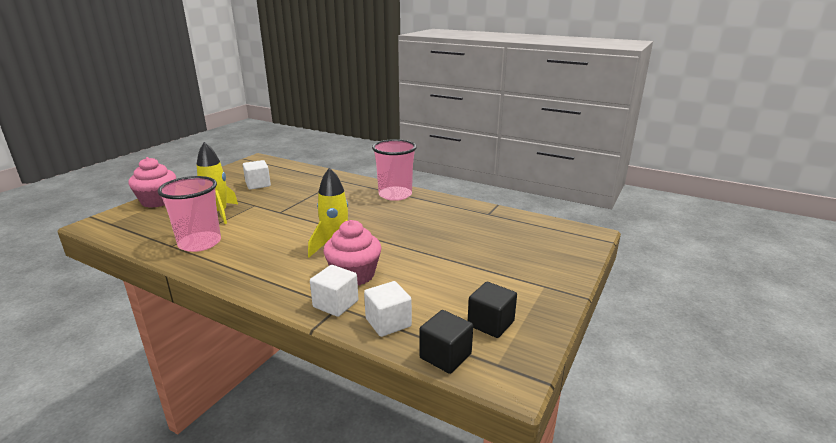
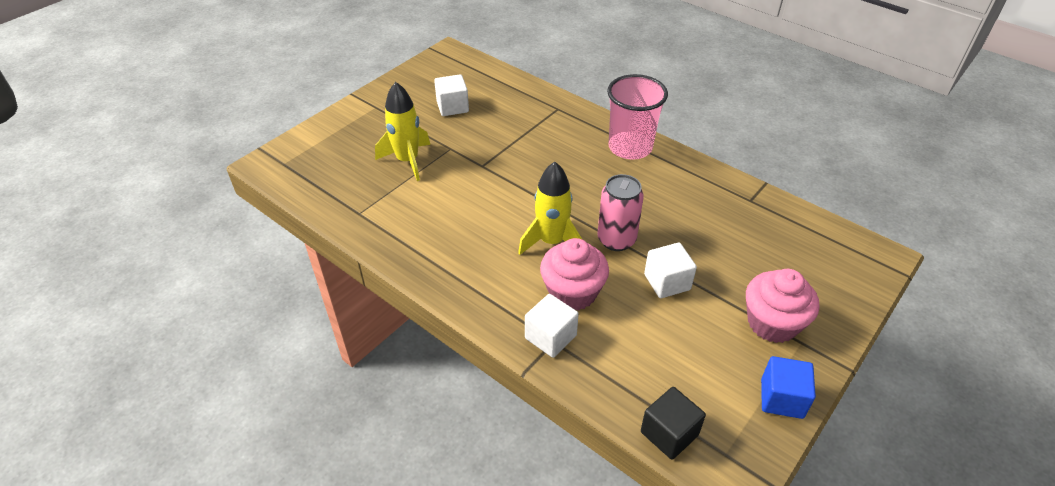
camera: 10 degrees right, 20 degrees up
pink cupcake [128,157,176,208] -> pink cupcake moved to [746,269,819,343]
pink cup [158,176,221,252] -> none
white cube [364,281,412,337] -> white cube moved to [644,243,697,298]
black cube [468,282,517,338] -> none
none -> pink can [598,174,644,251]
none -> blue cube [761,356,816,419]

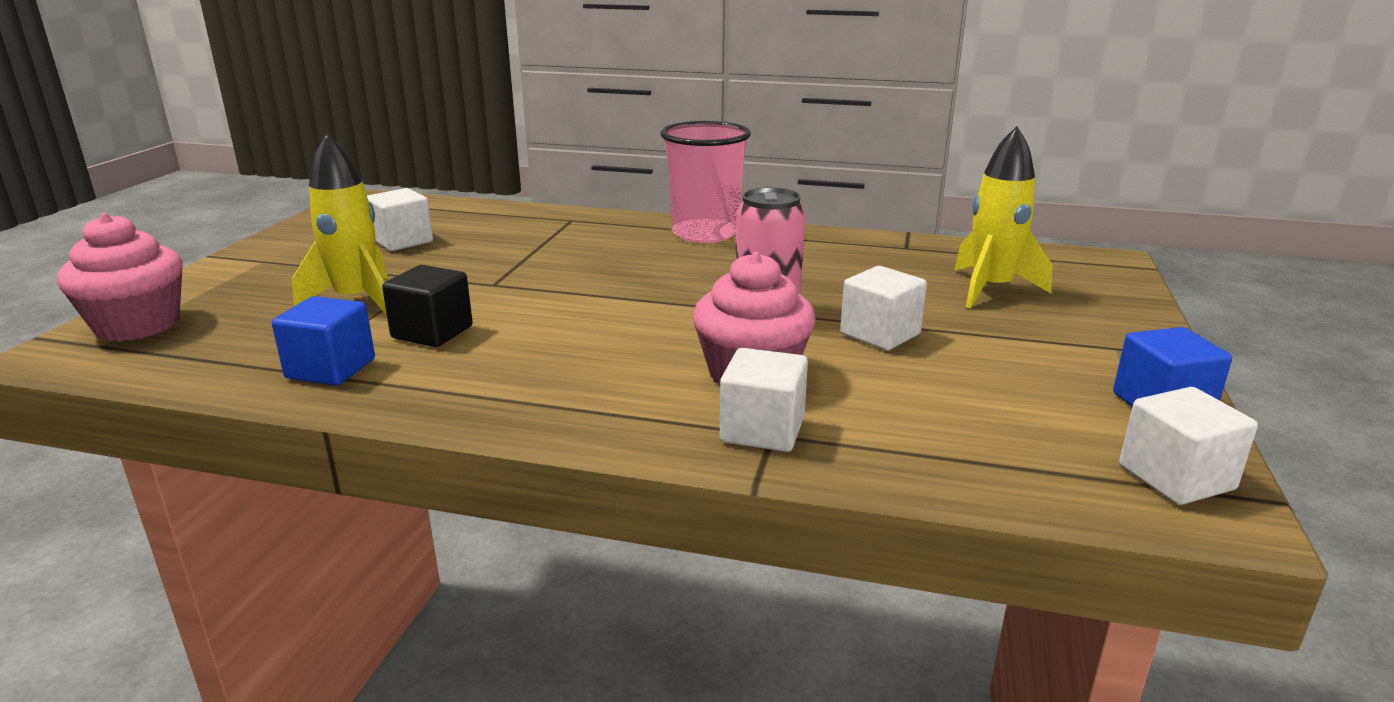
camera: 25 degrees left, 20 degrees down
yellow rocket [518,162,583,255] -> yellow rocket moved to [954,126,1052,308]
black cube [641,387,706,460] -> black cube moved to [382,265,473,347]
pink cupcake [746,269,819,343] -> pink cupcake moved to [57,213,183,341]
none -> blue cube [272,296,375,385]
none -> white cube [1119,387,1258,505]

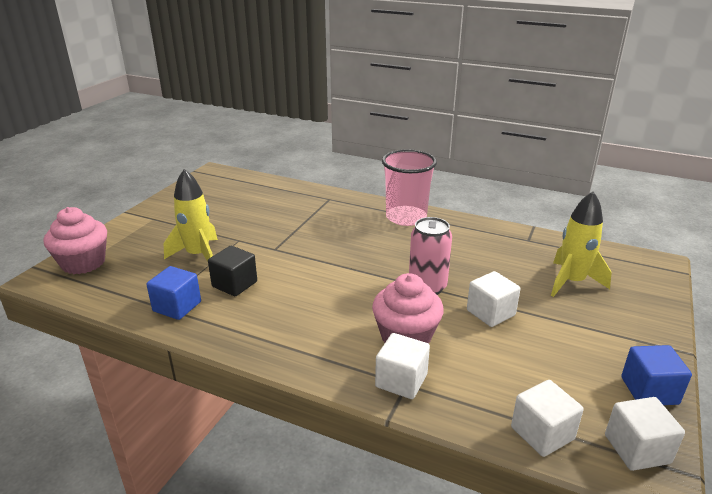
camera: 10 degrees right, 5 degrees up
white cube [367,188,433,251] -> white cube moved to [511,380,584,457]

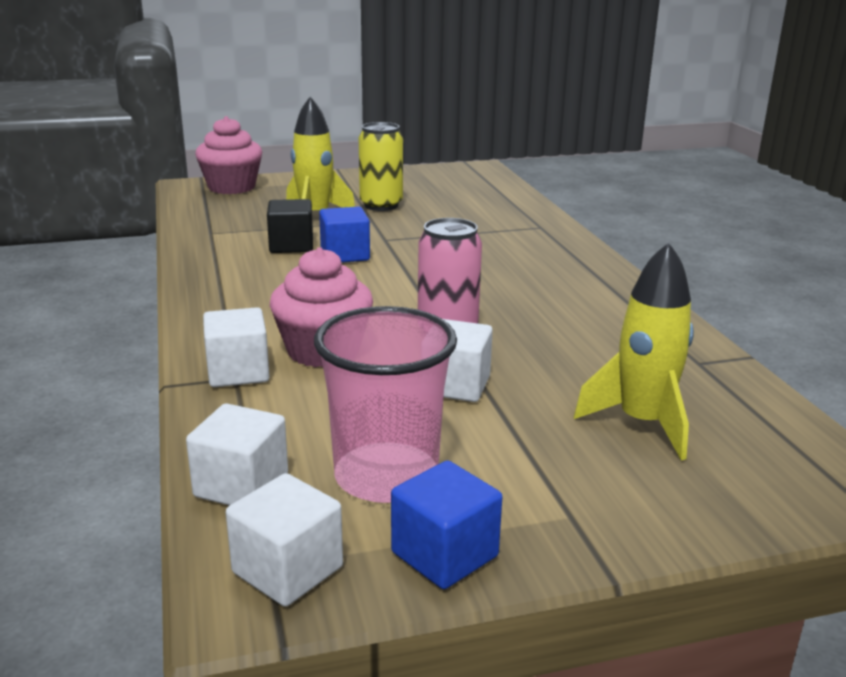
camera: 50 degrees right, 5 degrees down
blue cube [146,266,201,320] -> blue cube moved to [319,207,370,263]
pink cup [382,149,437,226] -> pink cup moved to [314,306,457,503]
none -> yellow can [359,122,403,211]

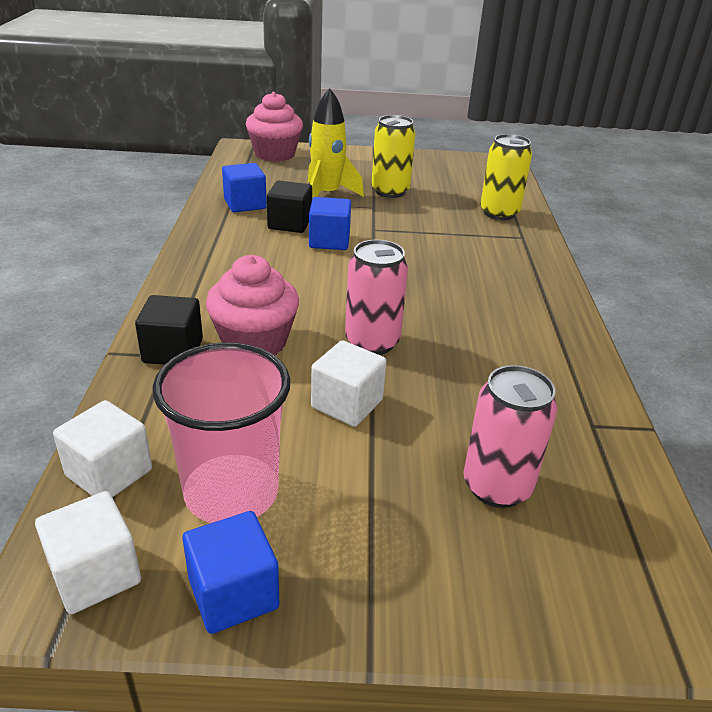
camera: 15 degrees right, 10 degrees up
white cube [203,307,270,387] -> black cube [135,295,203,365]
yellow rocket [574,242,694,460] -> pink can [463,365,557,508]
none -> blue cube [222,163,267,213]
none -> yellow can [480,134,532,220]

